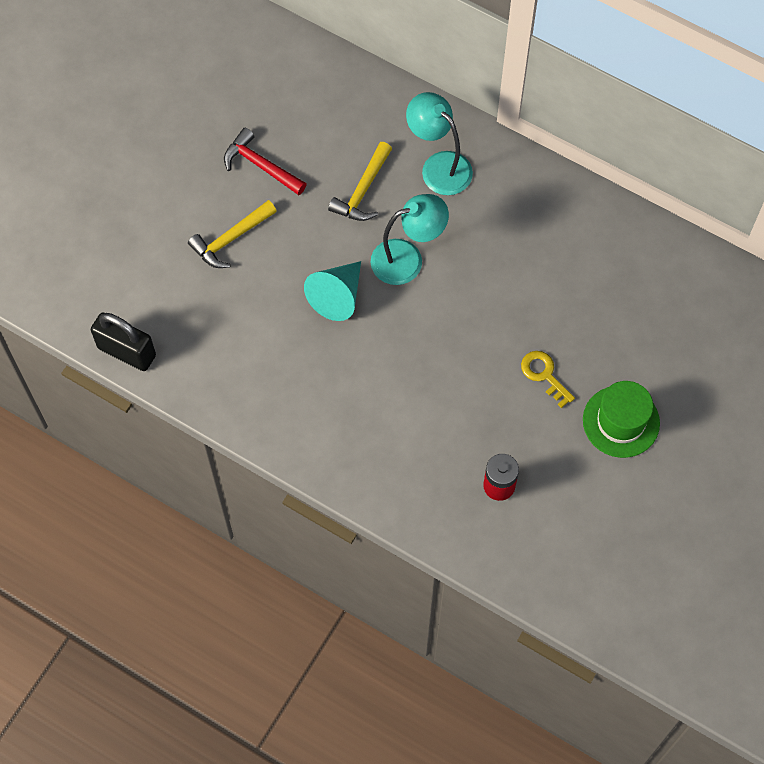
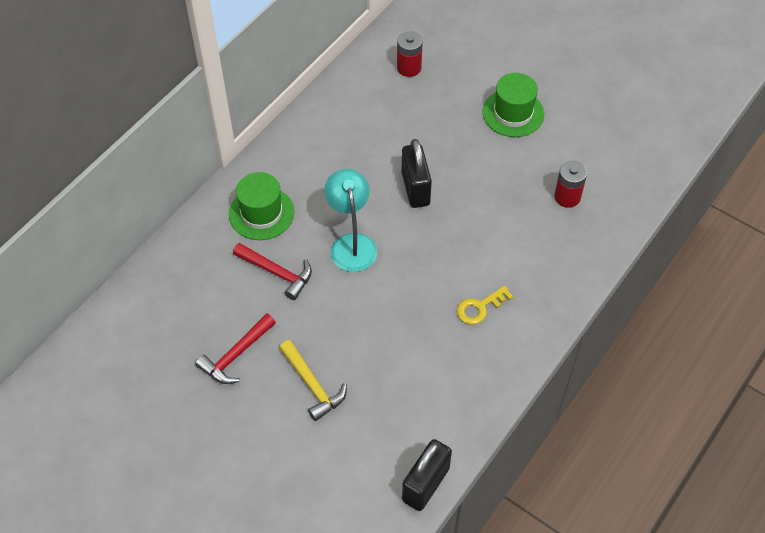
camera: 85 degrees left, 10 degrees down
turquoise cone [304,261,361,321] -> none
yellow hammer [328,142,392,221] -> red hammer [233,243,312,300]
turquoise lamp [406,92,473,195] -> green hat [229,172,294,240]
yellow key [521,351,575,408] -> yellow key moved to [457,286,513,325]
none -> red battery [397,31,423,77]
none -> black padlock [401,139,432,208]

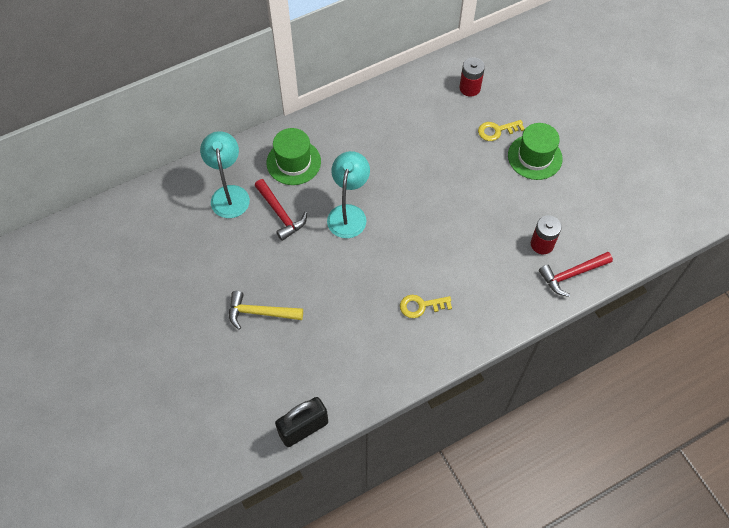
camera: 25 degrees right, 5 degrees up
red hammer [195,313,276,384] -> red hammer moved to [539,252,613,297]
yellow hammer [279,340,347,421] -> yellow hammer turned 105 degrees clockwise [229,291,303,330]
black padlock [401,139,432,208] -> none
none -> turquoise lamp [200,131,250,218]
none -> yellow key [478,120,525,141]

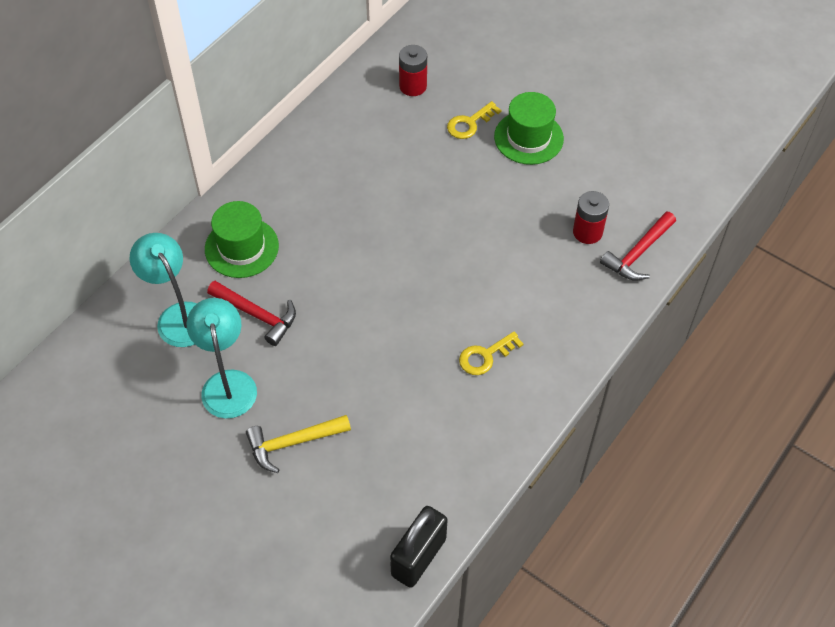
camera: 25 degrees left, 5 degrees down
turquoise lamp [327,151,370,238] -> turquoise lamp moved to [186,298,257,418]

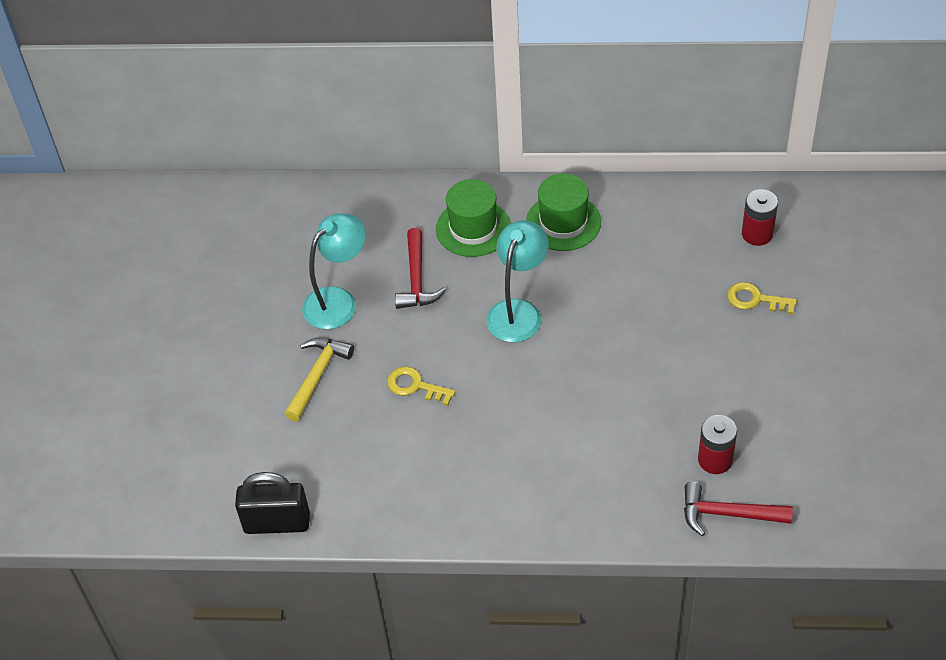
camera: 60 degrees right, 5 degrees down
turquoise lamp [130,233,197,347] -> turquoise lamp moved to [487,220,549,342]
yellow hammer [246,415,351,473] -> yellow hammer turned 75 degrees clockwise [285,338,354,421]
yellow key [459,331,524,375] -> yellow key moved to [387,367,456,406]
green hat [494,92,564,165] -> green hat moved to [526,173,601,251]

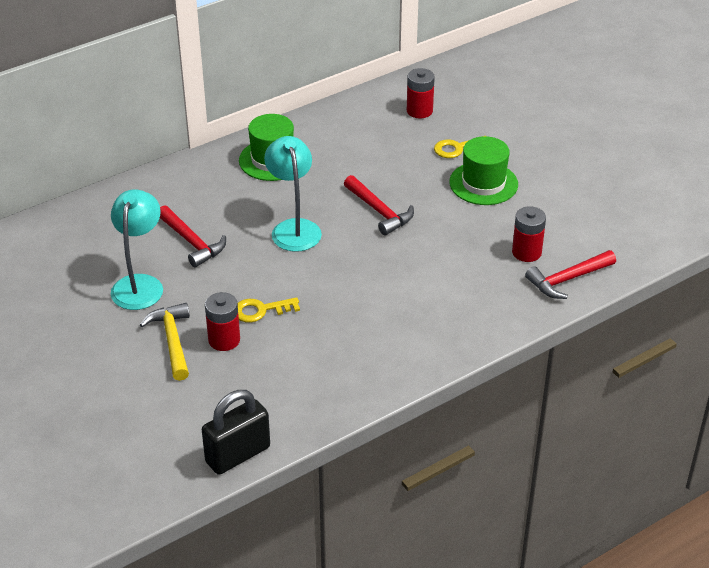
camera: 40 degrees left, 10 degrees down
green hat [436,179,510,257] -> green hat moved to [449,136,518,205]
none -> red battery [205,292,240,351]
none -> red hammer [344,175,414,236]

